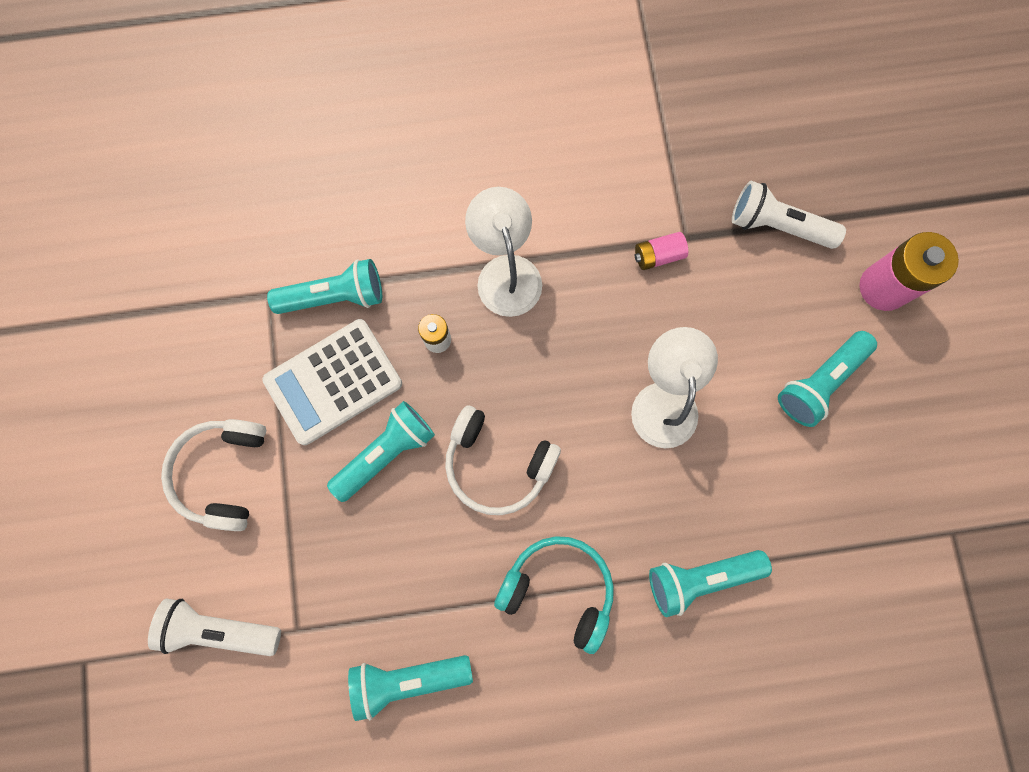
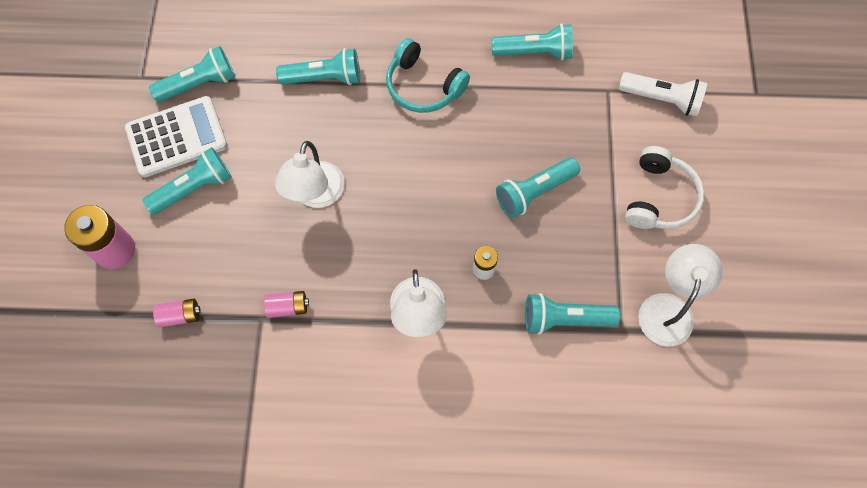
camera: 170 degrees left, 10 degrees down
white calculator [262,319,402,445] -> white calculator moved to [125,96,227,177]
white headphones [445,405,561,515] -> none
white flashlight [732,181,846,249] -> pink battery [153,299,201,328]
none -> turquoise flashlight [149,46,235,102]
none -> white lamp [638,244,723,346]

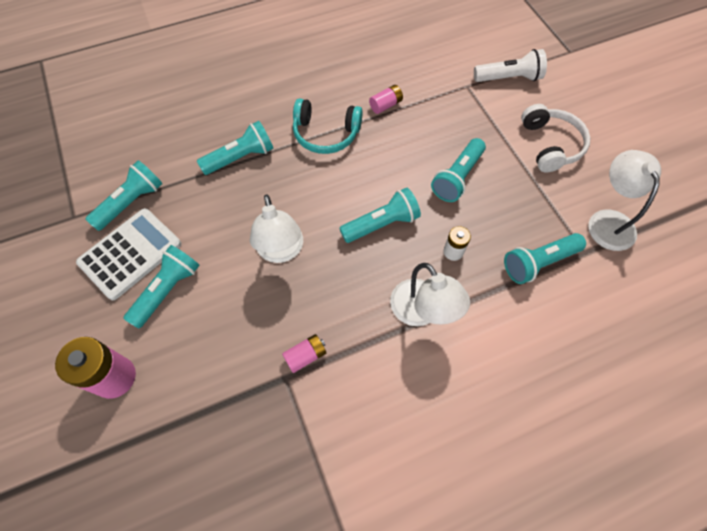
camera: 25 degrees left, 5 degrees down
pink battery [153,299,201,328] -> pink battery moved to [369,85,403,114]
turquoise flashlight [491,23,573,60] -> turquoise flashlight moved to [339,188,421,243]

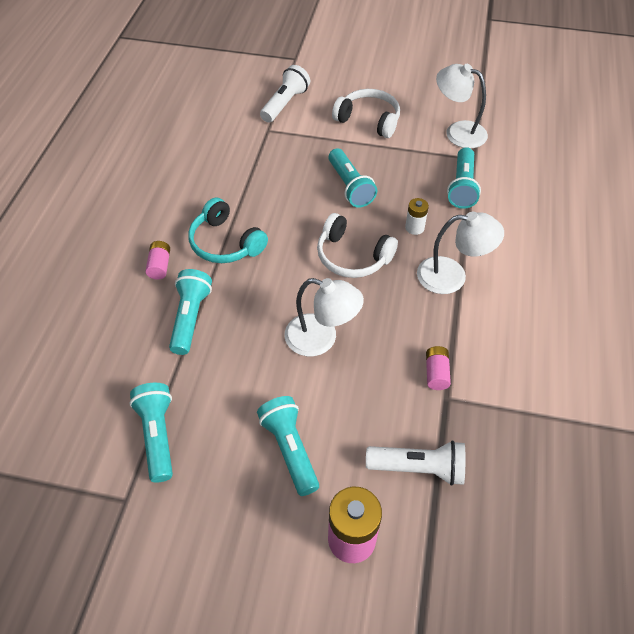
camera: 55 degrees left, 10 degrees down
white calculator [76,208,182,300] -> none
turquoise headphones [293,98,363,154] -> turquoise headphones turned 90 degrees clockwise [188,198,268,263]
turquoise flashlight [339,188,421,243] -> white headphones [317,213,398,278]
pink battery [369,85,403,114] -> pink battery moved to [145,241,170,280]
none -> white flashlight [366,441,465,486]

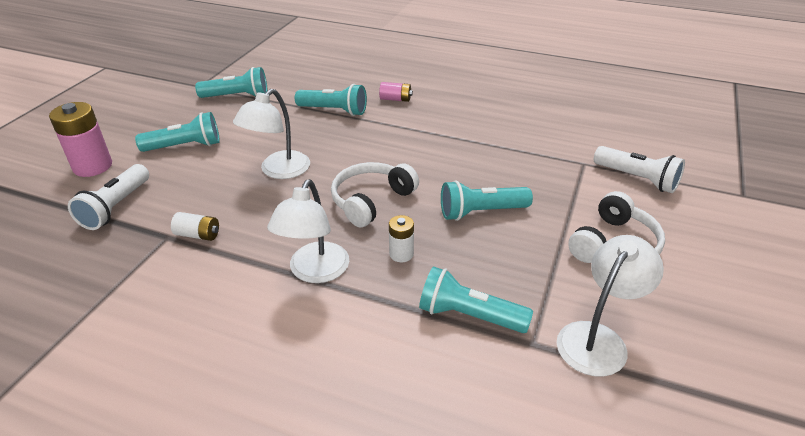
camera: 100 degrees right, 15 degrees down
turquoise headphones [188,198,268,263] -> none
pink battery [426,346,451,390] -> white battery [171,212,219,241]

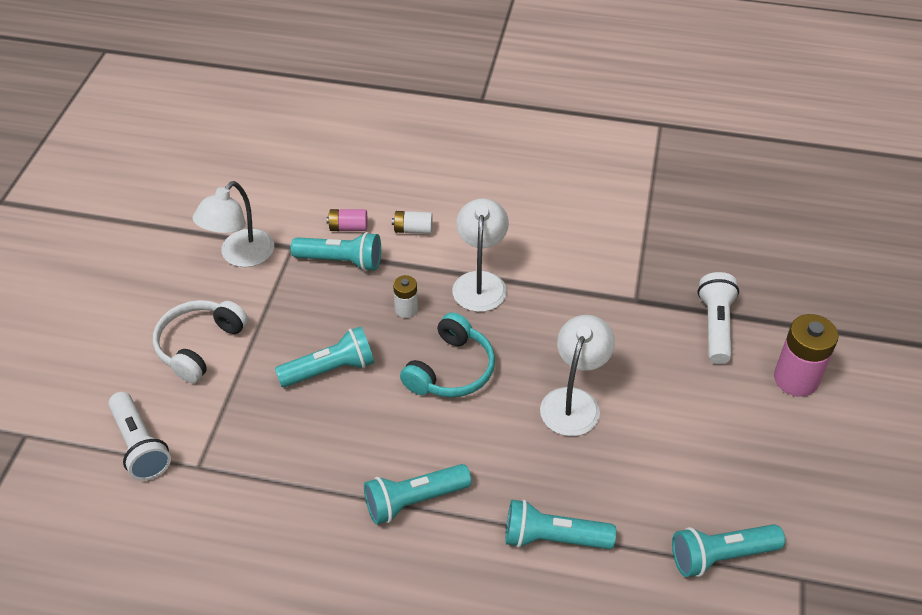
camera: 170 degrees right, 10 degrees up
turquoise flashlight [135,112,220,152] -> turquoise flashlight moved to [364,464,472,525]
white battery [171,212,219,241] -> white battery moved to [392,211,433,234]
white headphones [331,162,419,228] -> turquoise headphones [400,312,495,398]
pink battery [379,82,413,102] -> pink battery moved to [326,209,368,231]
white flashlight [594,146,685,193] -> white flashlight turned 150 degrees counterclockwise [108,392,171,481]

